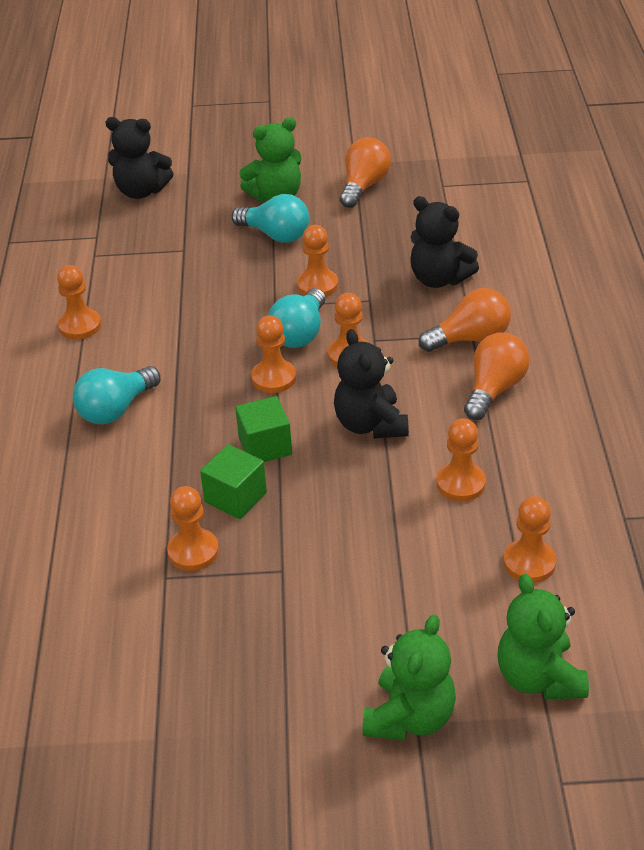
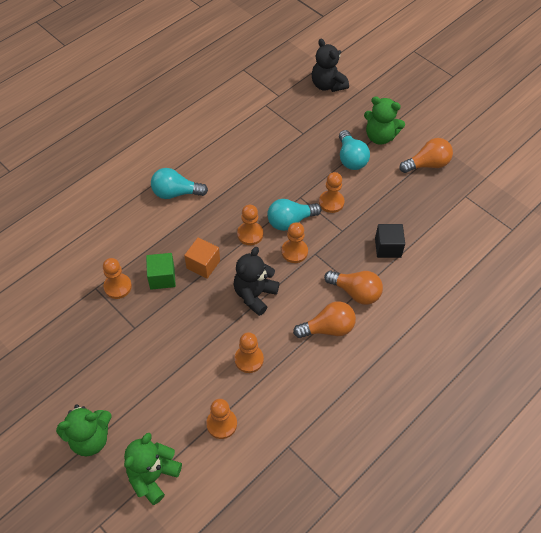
camera: 45 degrees right, 15 degrees up
orange pawn [57,265,101,339] -> none
green cube [235,396,292,462] -> orange cube [184,237,220,279]
black teddy bear [410,196,479,288] -> black cube [375,224,405,258]

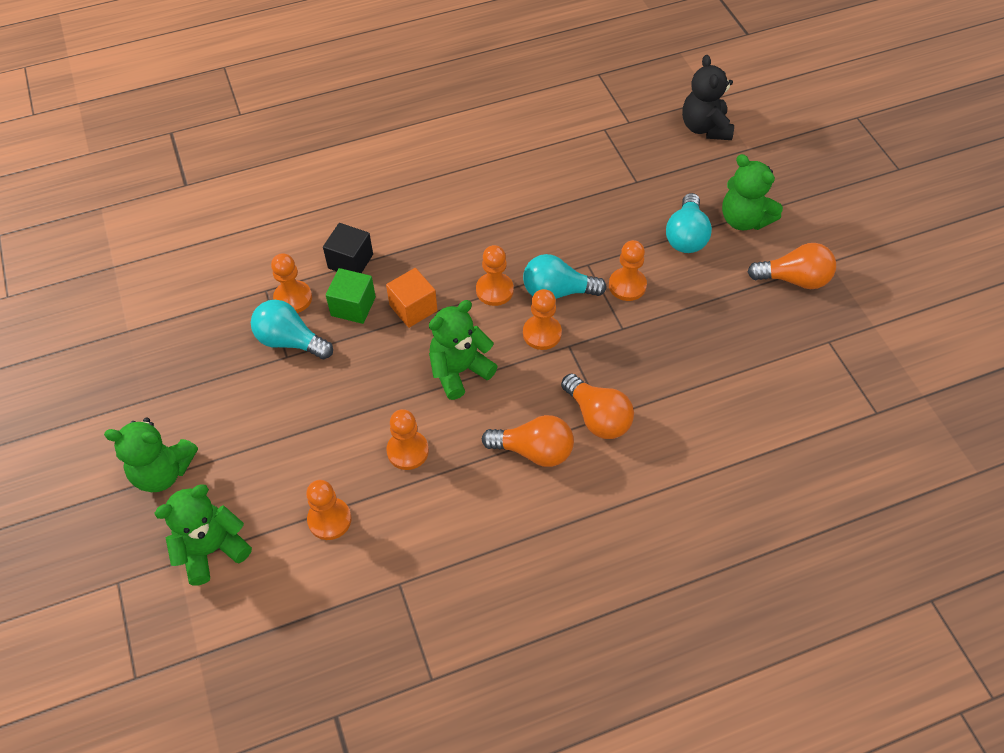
camera: 25 degrees right, 0 degrees up
turquoise light bulb [151,168,208,199] -> turquoise light bulb moved to [251,300,333,359]
black teddy bear [234,247,280,316] -> green teddy bear [429,300,498,400]
black cube [375,224,405,258] -> black cube moved to [323,223,373,273]

